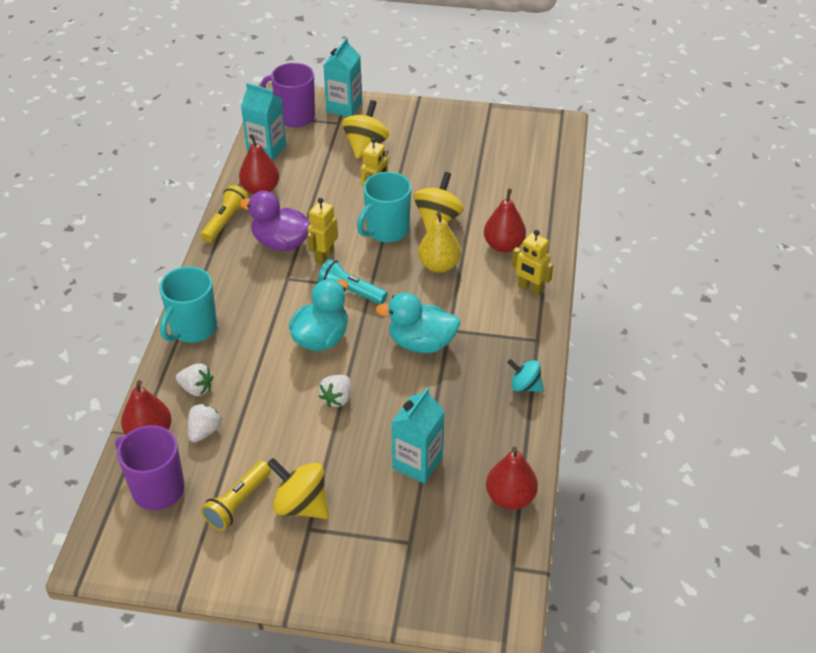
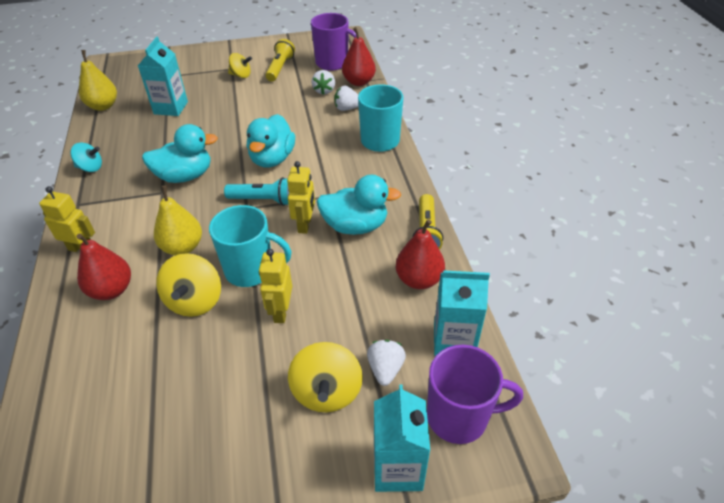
camera: 160 degrees right, 0 degrees up
purple duck [239,191,310,251] -> turquoise duck [317,175,401,235]
yellow spinning top [267,458,329,519] -> yellow spinning top [228,53,252,78], size x0.64
white strawberry [319,375,351,407] -> white strawberry moved to [367,340,406,386]
turquoise mug [357,172,411,243] -> turquoise mug turned 75 degrees clockwise [209,205,292,287]
red pear [486,447,538,510] -> yellow pear [79,50,117,111]

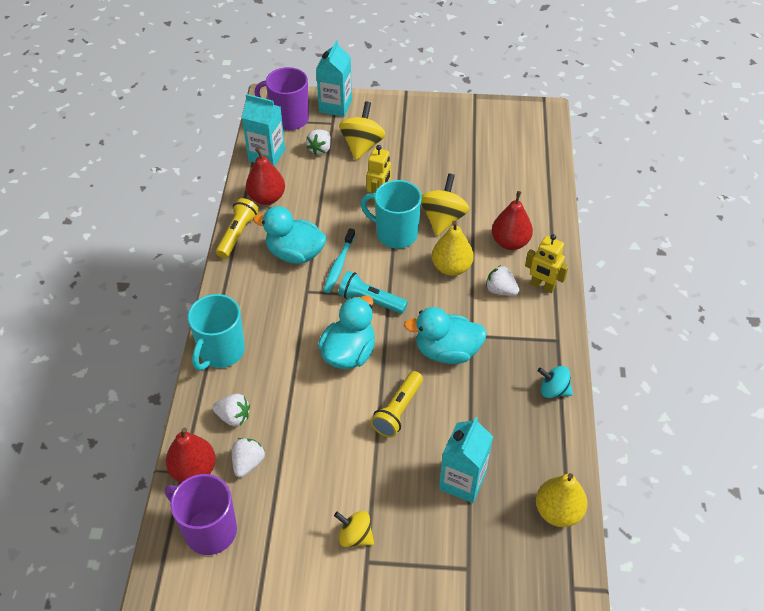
camera: 165 degrees left, 5 degrees up
yellow flashlight [265,39,295,82] -> yellow flashlight moved to [370,371,423,437]
yellow robot [287,161,315,234] -> turquoise toothbrush [323,228,355,293]
none -> white strawberry [486,265,519,296]

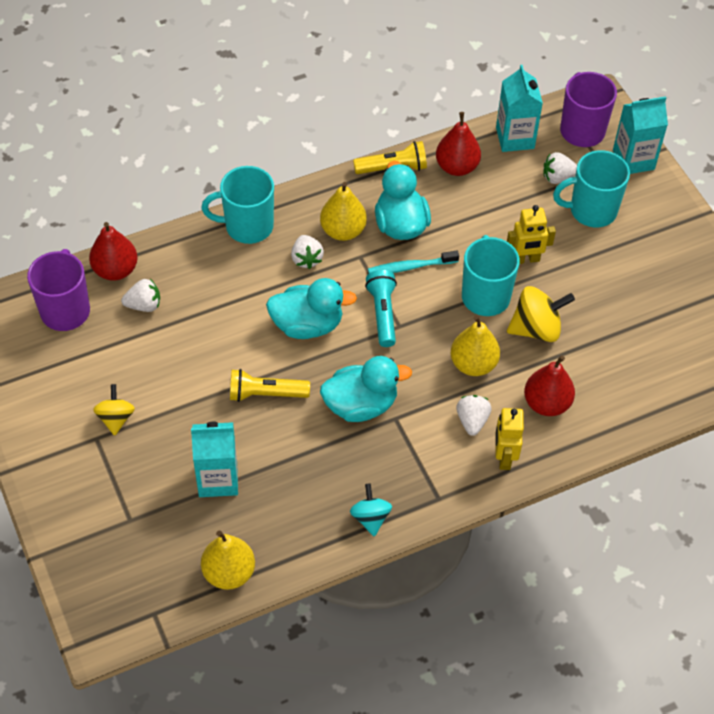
camera: 60 degrees right, 5 degrees up
white strawberry [213,394,250,426] -> white strawberry moved to [291,235,324,269]
yellow spinning top [339,102,385,160] -> turquoise mug [553,150,630,227]
turquoise duck [404,307,487,364] -> turquoise duck turned 105 degrees clockwise [320,356,412,422]
none -> yellow pear [320,182,367,241]

